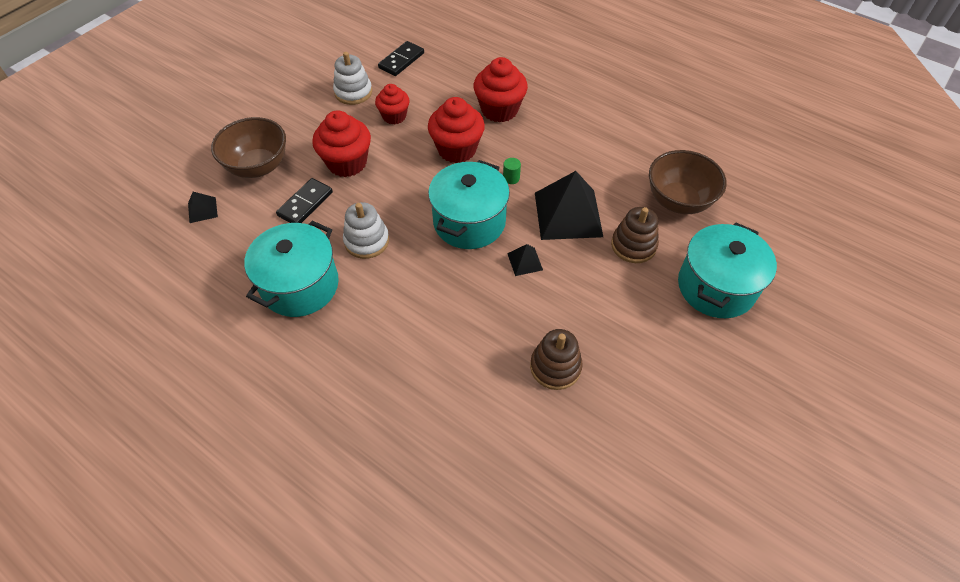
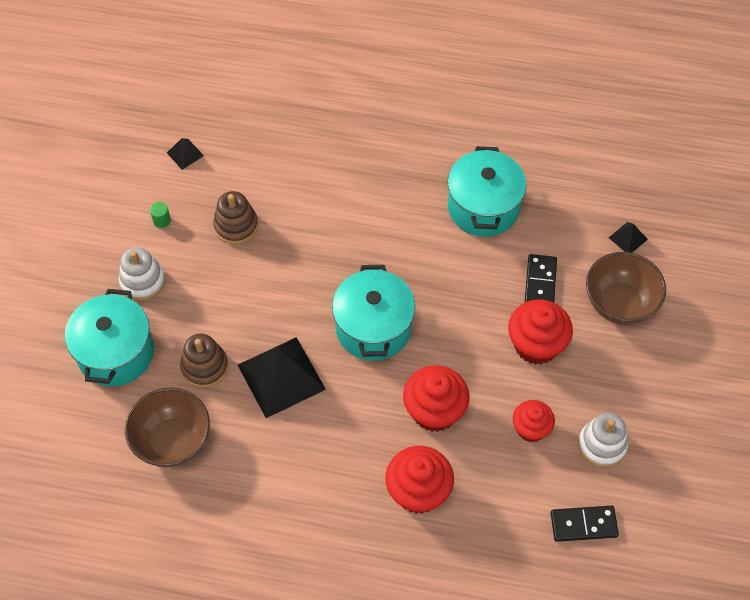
camera: 155 degrees right, 5 degrees up
white stacking toy [343,202,389,259] -> white stacking toy moved to [119,247,165,301]
black domino [378,41,424,76] -> black domino turned 75 degrees clockwise [550,506,619,542]
green cylinder [503,158,521,184] -> green cylinder moved to [150,202,171,228]
black pyramid [507,244,543,276] -> black pyramid moved to [167,138,204,170]

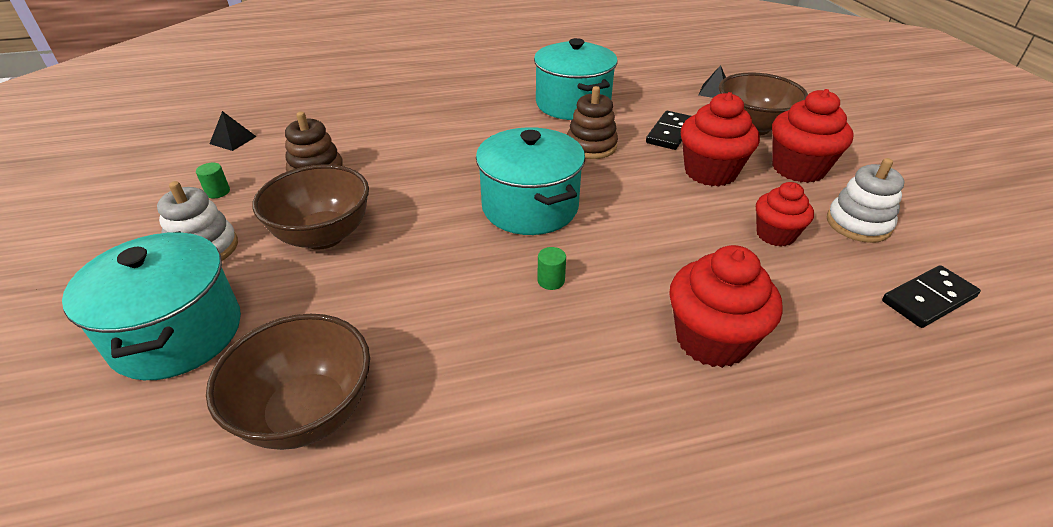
camera: 25 degrees left, 20 degrees down
brown stacking toy [180,334,228,388] -> brown stacking toy moved to [567,86,618,159]
black pyramid [238,337,326,418] -> none
red cupcake [403,365,469,432] -> red cupcake moved to [772,89,854,183]
black domino [524,254,557,303] -> black domino turned 45 degrees clockwise [646,111,691,150]
none -> brown bowl [252,164,369,250]
none -> green cylinder [537,247,566,290]

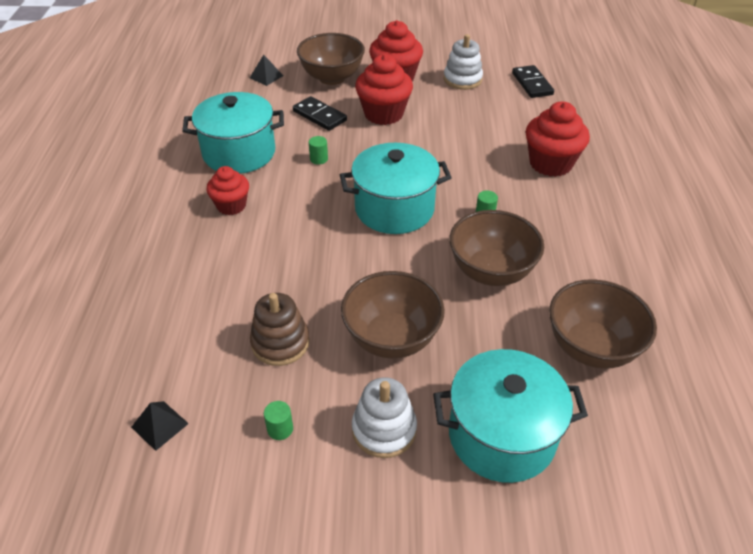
camera: 75 degrees left, 5 degrees up
brown stacking toy [567,86,618,159] -> green cylinder [309,136,328,165]
red cupcake [756,182,814,247] -> red cupcake moved to [206,166,249,215]
none -> brown bowl [449,210,544,286]

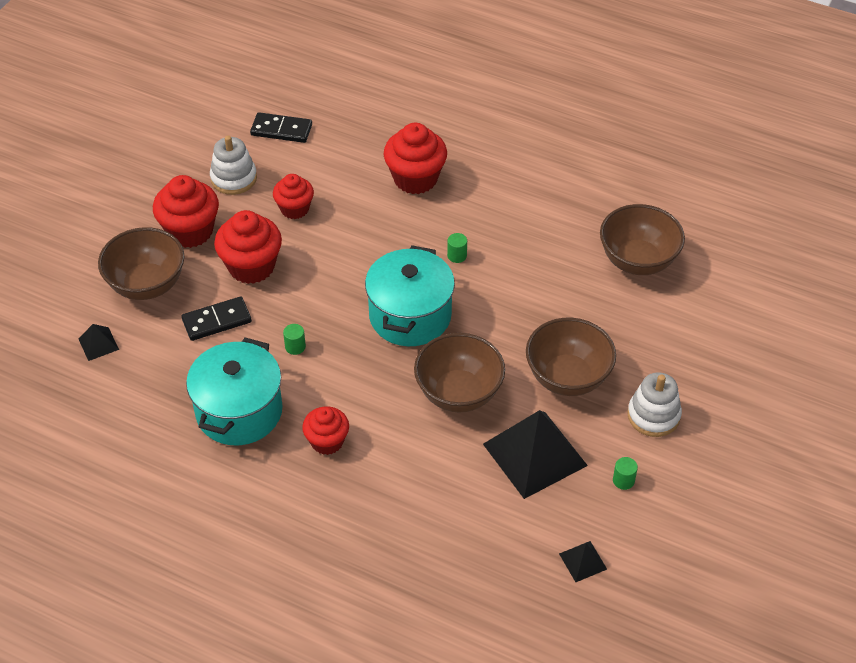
camera: 65 degrees left, 5 degrees up
brown stacking toy [250,293,310,366] -> black pyramid [483,410,588,499]
turquoise pot [433,349,588,483] -> none
brown bowl [449,210,544,286] -> brown bowl moved to [414,333,505,413]
none -> red cupcake [273,174,314,219]

